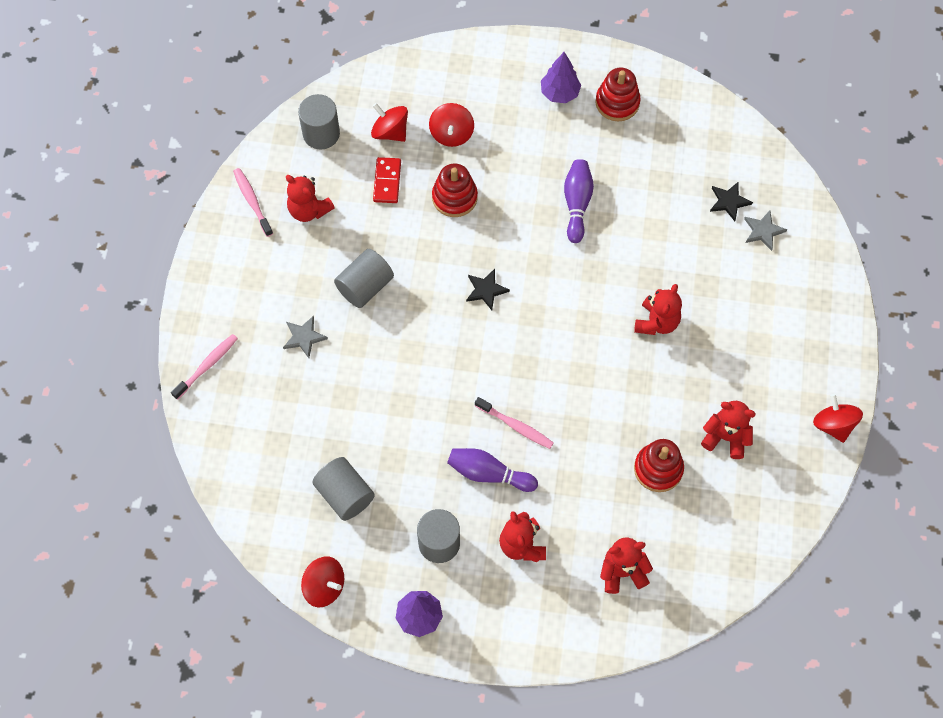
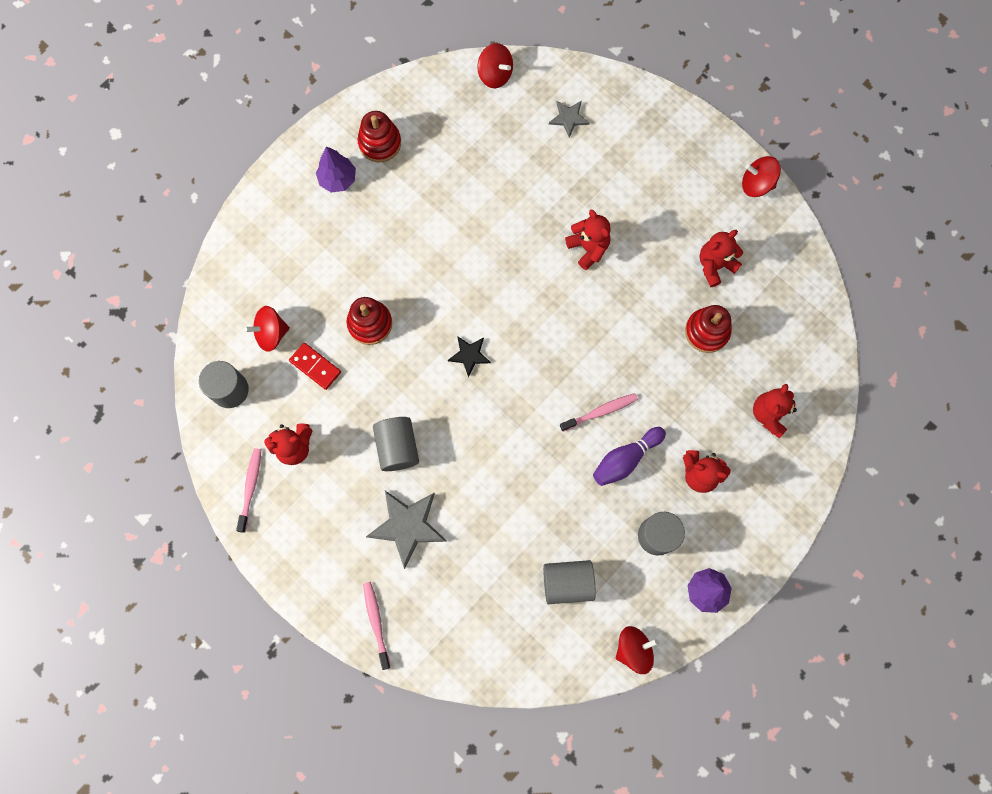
camera: 55 degrees left, 10 degrees up
pink toothbrush [233,168,273,237] -> pink toothbrush turned 90 degrees clockwise [236,448,261,533]
grey star [283,316,328,358] -> grey star [366,491,446,569], size x1.80
red spinning top [429,103,474,147] -> red spinning top moved to [477,43,513,88]
purple bowling pin [564,159,594,243] -> none
black star [710,182,753,221] -> none

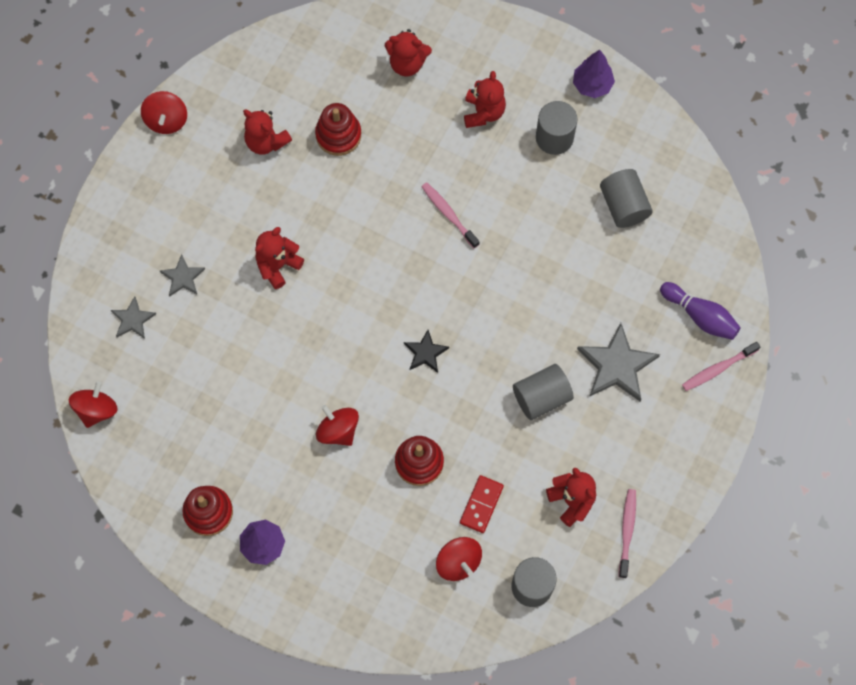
camera: 105 degrees left, 5 degrees down
pink toothbrush [236,448,261,533] -> pink toothbrush turned 105 degrees clockwise [619,489,636,578]
purple bowling pin [593,427,666,486] -> purple bowling pin moved to [660,282,741,340]
red spinning top [616,626,658,674] -> red spinning top moved to [316,405,359,446]
none -> grey star [160,254,205,297]

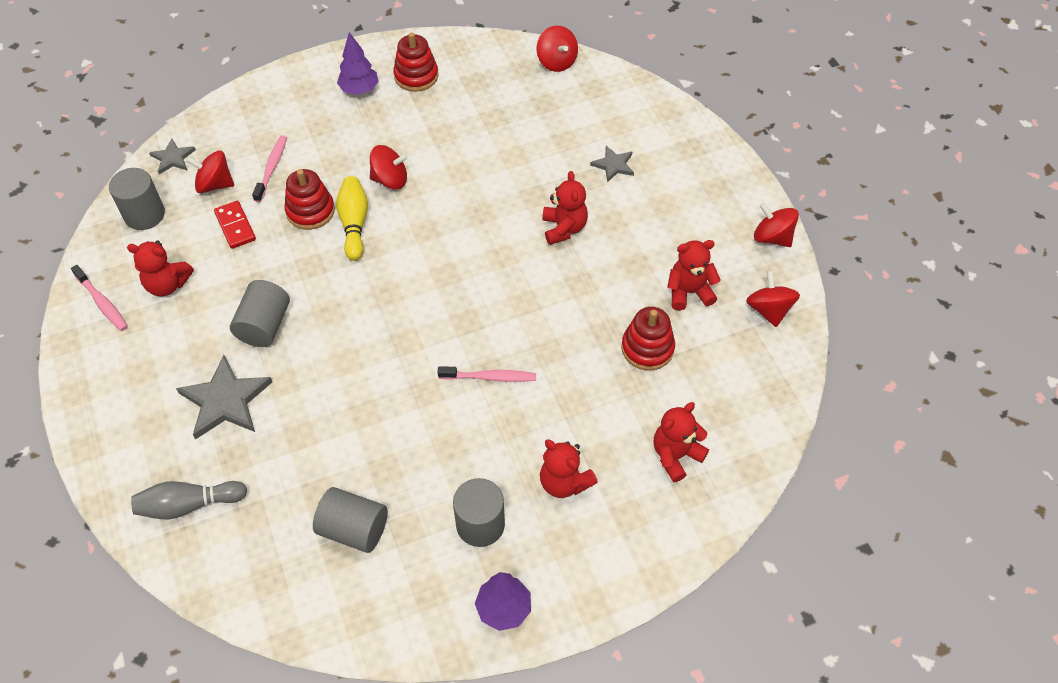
camera: 130 degrees right, 15 degrees down
grey star [111,296,156,339] -> grey star moved to [149,138,196,174]
black star [404,330,449,373] -> none
purple bowling pin [660,282,741,340] -> grey bowling pin [131,481,247,519]
pink toothbrush [682,342,760,391] -> pink toothbrush moved to [252,135,287,202]
none -> yellow bowling pin [336,176,368,261]
none -> red spinning top [746,271,800,327]

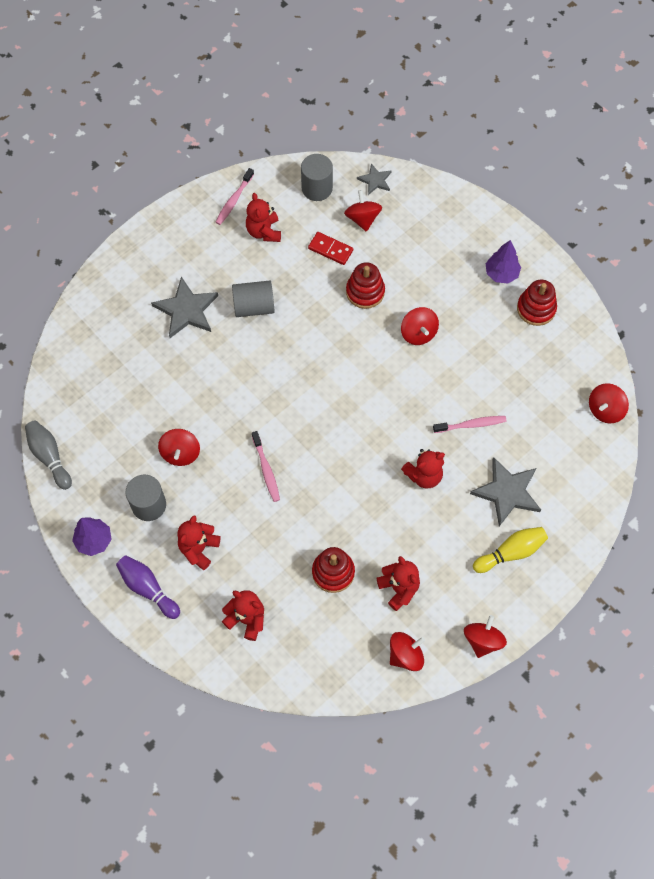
camera: 70 degrees right, 10 degrees up
grey bowling pin [131,481,247,519] -> grey bowling pin moved to [25,420,72,490]
red domino [214,201,256,249] -> red domino turned 75 degrees clockwise [308,232,353,265]
pink toothbrush [252,135,287,202] -> pink toothbrush moved to [433,416,507,433]
grey cylinder [313,487,388,553] -> none
yellow bowling pin [336,176,368,261] -> yellow bowling pin moved to [473,527,548,573]
grey star [590,146,634,182] -> grey star [470,457,541,526], size x1.80
none -> purple bowling pin [116,555,180,619]
none -> red spinning top [158,429,200,466]

